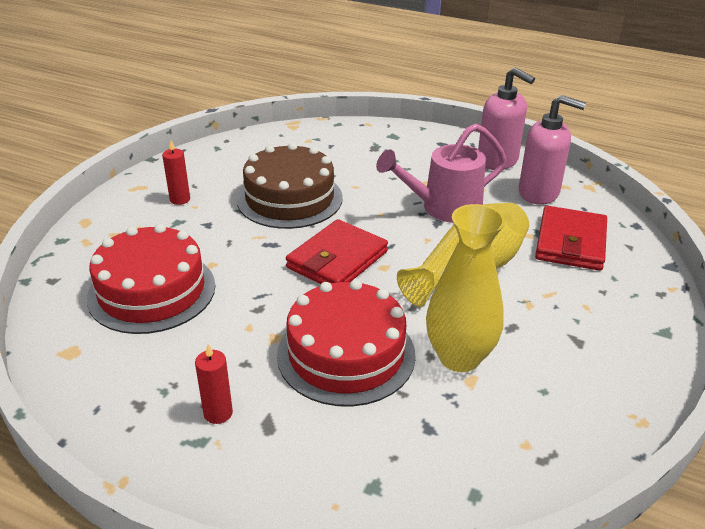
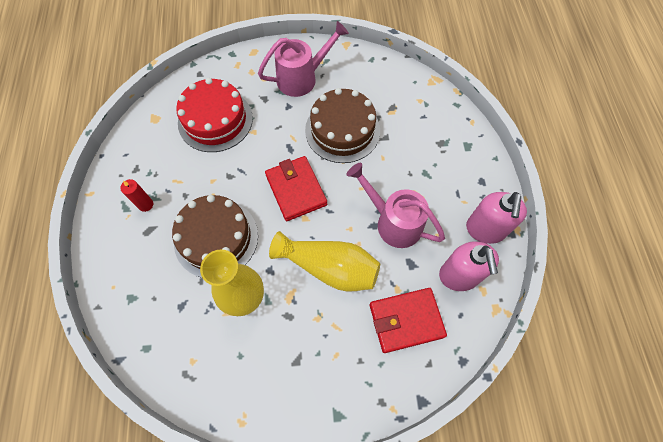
camera: 60 degrees right, 30 degrees up
red candle [162,141,190,205] -> pink watering can [258,21,349,97]
red cake [277,280,416,407] -> brown cake [172,195,258,278]
red wallet [286,219,388,284] -> red wallet turned 60 degrees clockwise [265,156,327,221]

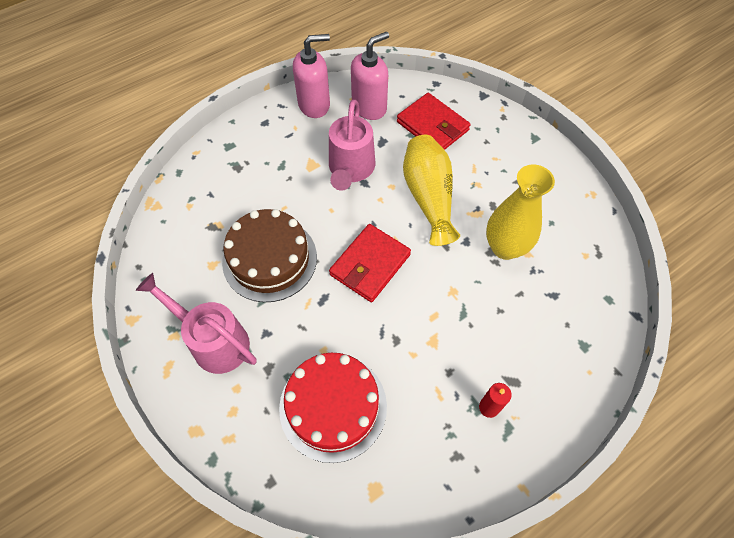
camera: 120 degrees left, 5 degrees down
brown cake [172,195,258,278] -> none

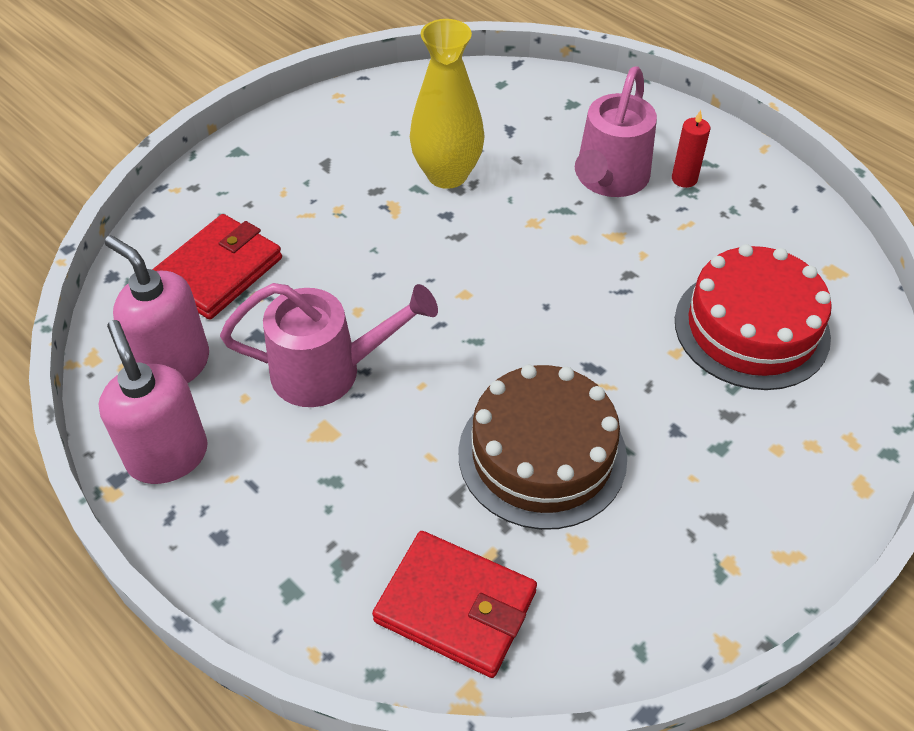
camera: 100 degrees left, 10 degrees down
pink watering can [136,273,257,374] -> pink watering can moved to [575,66,657,197]
red wallet [329,224,411,302] -> red wallet moved to [372,531,537,678]
yellow vase [403,135,460,246] -> none

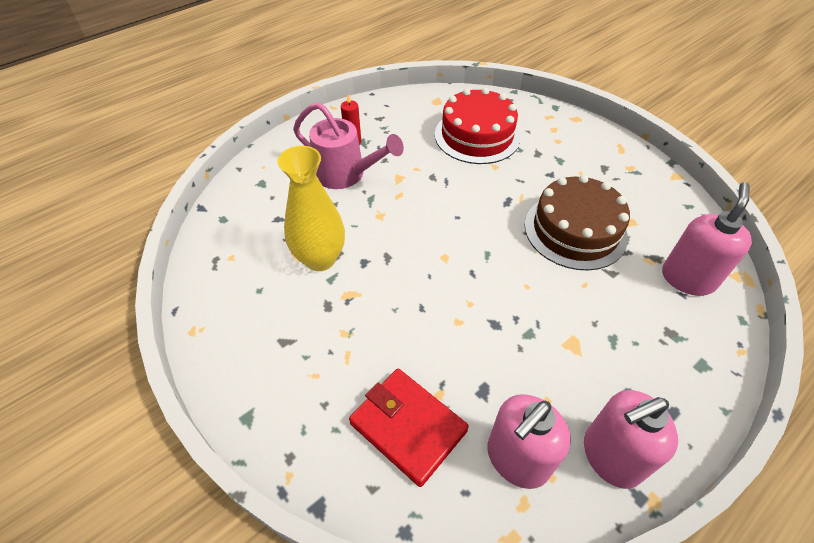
camera: 85 degrees left, 0 degrees up
pink watering can [220,283,438,407] -> none
red wallet [372,531,537,678] -> pink soap dispenser [662,182,752,296]

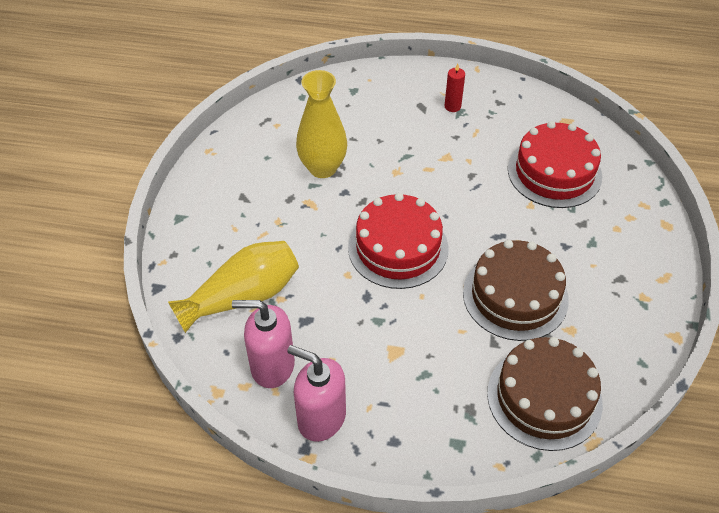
camera: 50 degrees right, 0 degrees up
pink watering can [293,102,404,189] -> none
red wallet [349,369,469,487] -> yellow vase [168,241,299,333]
pink soap dispenser [662,182,752,296] -> brown cake [487,337,603,451]
none -> red cake [348,193,448,289]

